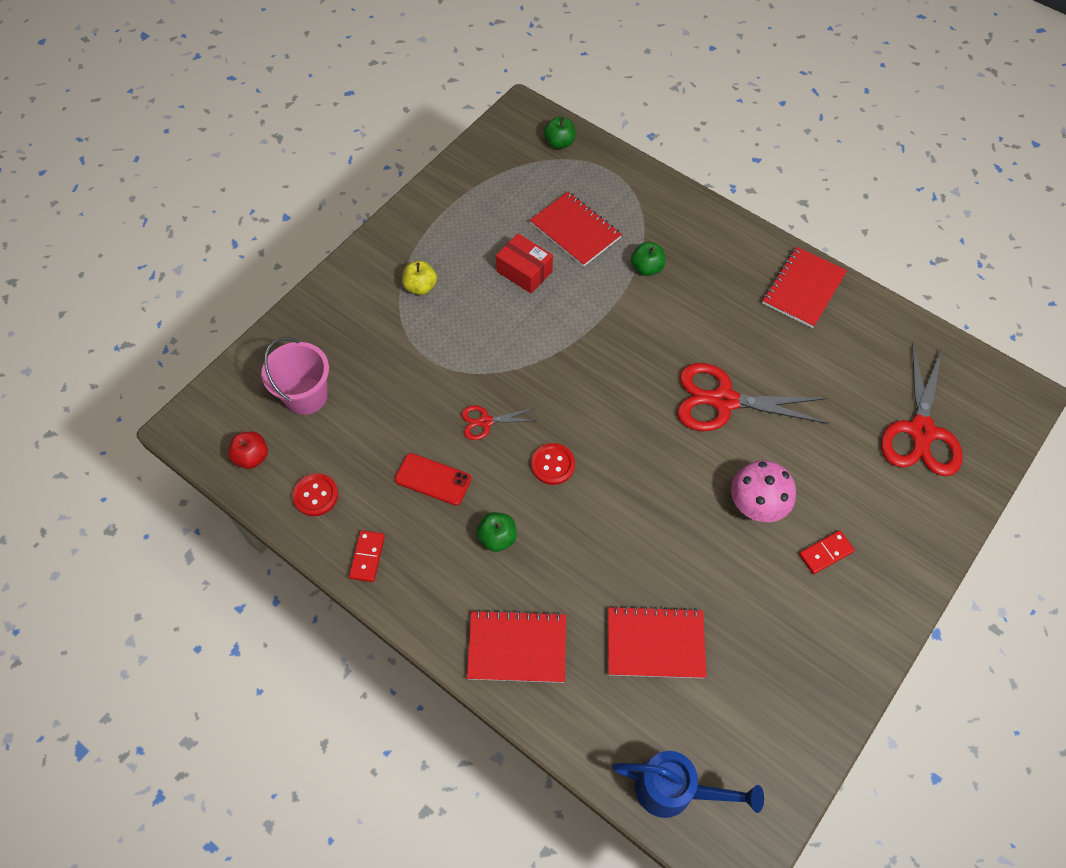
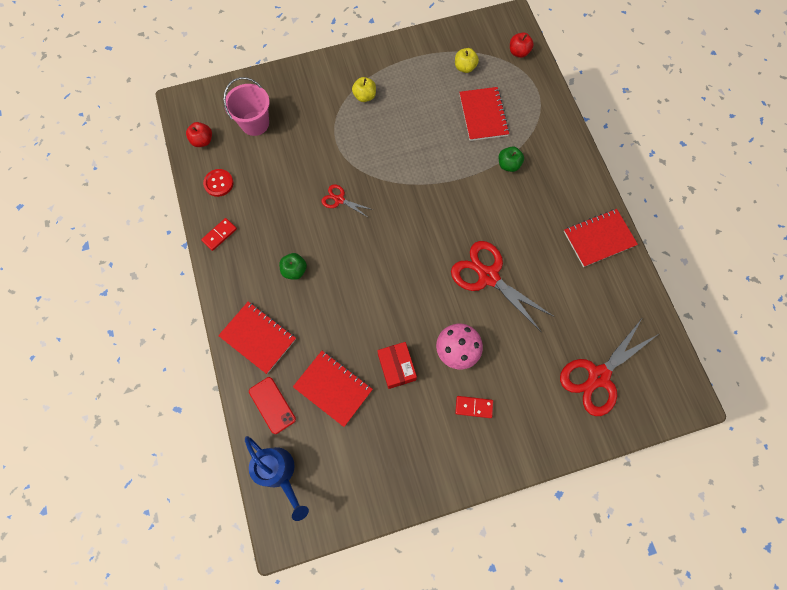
camera: 35 degrees right, 10 degrees up
red phone [395,453,471,505] -> red phone moved to [249,377,296,434]
red box [496,233,553,293] -> red box moved to [377,342,417,389]
red button [531,443,575,485] -> none
green apple [544,116,576,149] -> red apple [510,33,534,58]
none -> yellow apple [455,48,479,73]

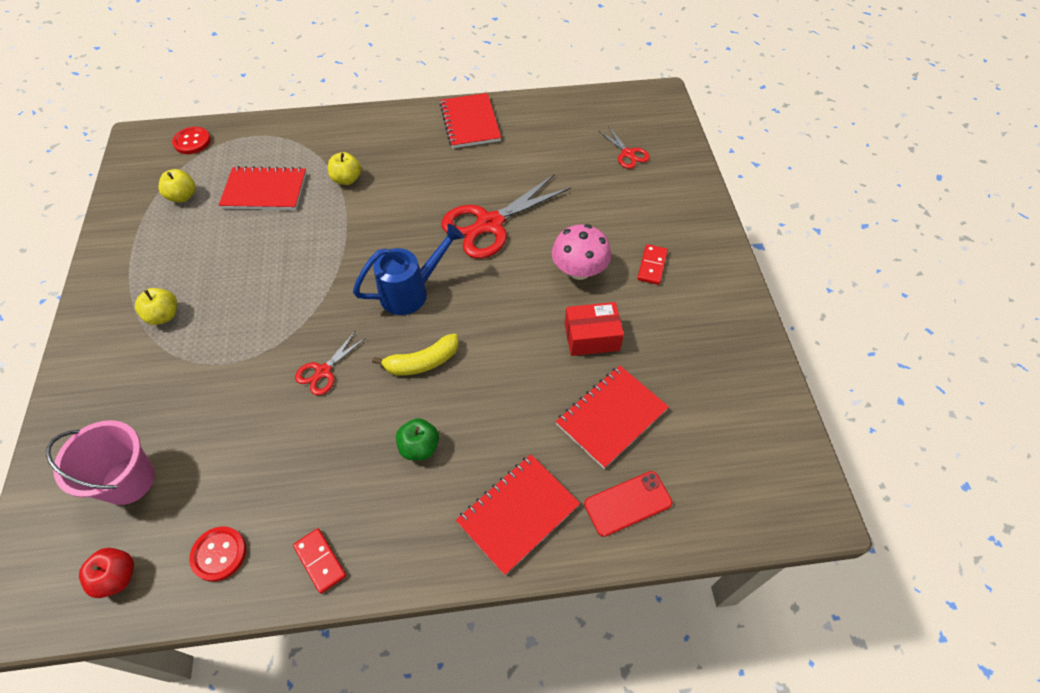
camera: 80 degrees left, 15 degrees down
blue watering can [245,436,309,521] -> blue watering can moved to [353,224,464,315]
green apple [499,146,524,172] -> yellow apple [328,152,361,185]
red apple [510,33,534,58] -> red button [172,127,211,154]
red scissors [560,319,659,416] -> red scissors [599,126,650,169], size x0.50
none -> yellow banana [372,334,459,375]

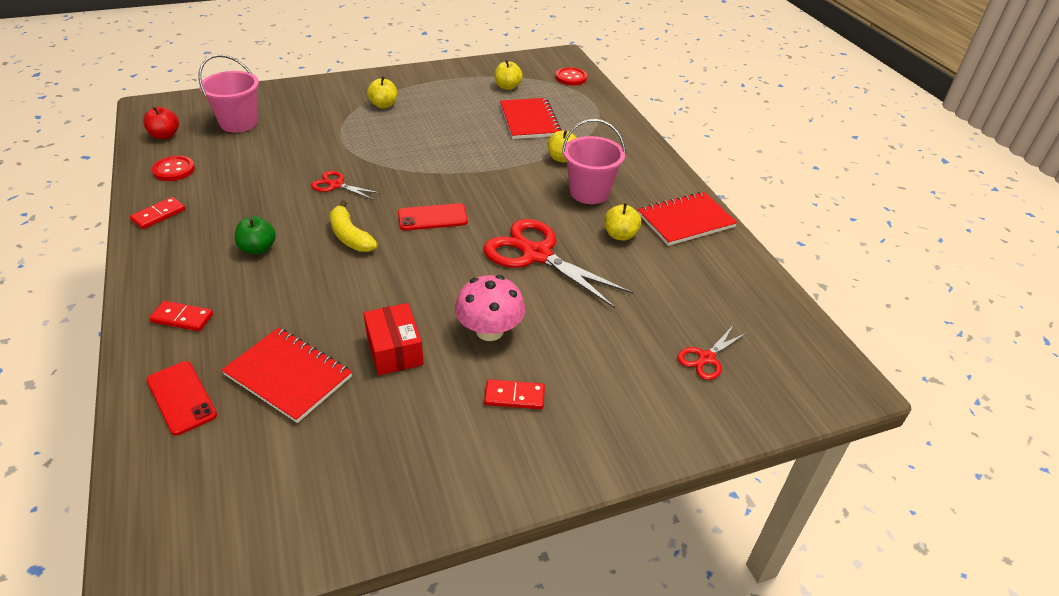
camera: 75 degrees right, 15 degrees down
blue watering can [353,224,464,315] -> red phone [398,203,468,231]
red notebook [456,454,580,575] -> red domino [149,301,213,331]
none -> pink bucket [562,119,626,204]
none -> yellow apple [604,203,641,241]

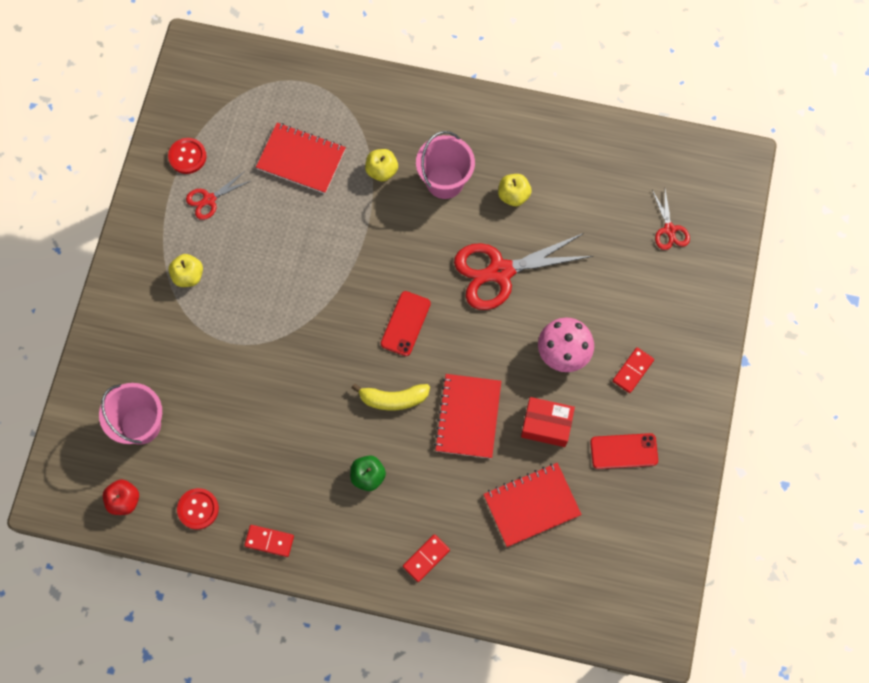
camera: 55 degrees left, 30 degrees up
red domino [130,197,186,229] -> red domino turned 60 degrees counterclockwise [244,525,294,557]
red phone [146,361,217,435] -> red phone moved to [590,433,658,469]
red scissors [311,171,380,200] -> red scissors moved to [186,171,250,220]
yellow apple [494,60,523,90] -> none
red button [556,67,587,85] -> red button moved to [168,138,207,174]
red notebook [637,192,737,246] -> red notebook moved to [434,374,501,459]

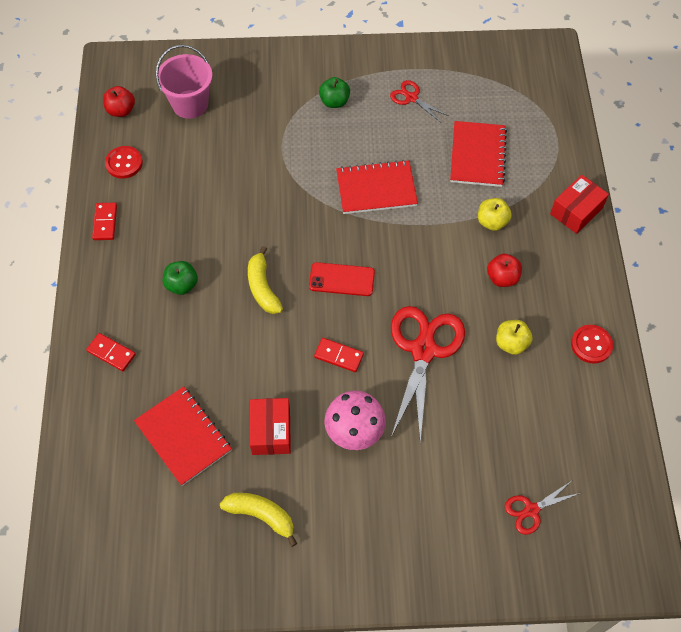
camera: 75 degrees right, 10 degrees down
red button [168,138,207,174] -> red button moved to [571,325,613,364]
yellow apple [168,254,203,287] -> green apple [319,77,350,108]
pink bucket [416,131,475,199] -> red apple [487,254,522,287]
red notebook [434,374,501,459] -> red notebook moved to [336,160,418,214]
red scissors [454,233,593,310] -> red scissors turned 45 degrees clockwise [391,306,465,443]
red phone [590,433,658,469] -> yellow banana [220,493,297,547]
red domino [613,347,654,393] -> red domino moved to [314,338,364,372]
none -> red box [550,175,609,234]

